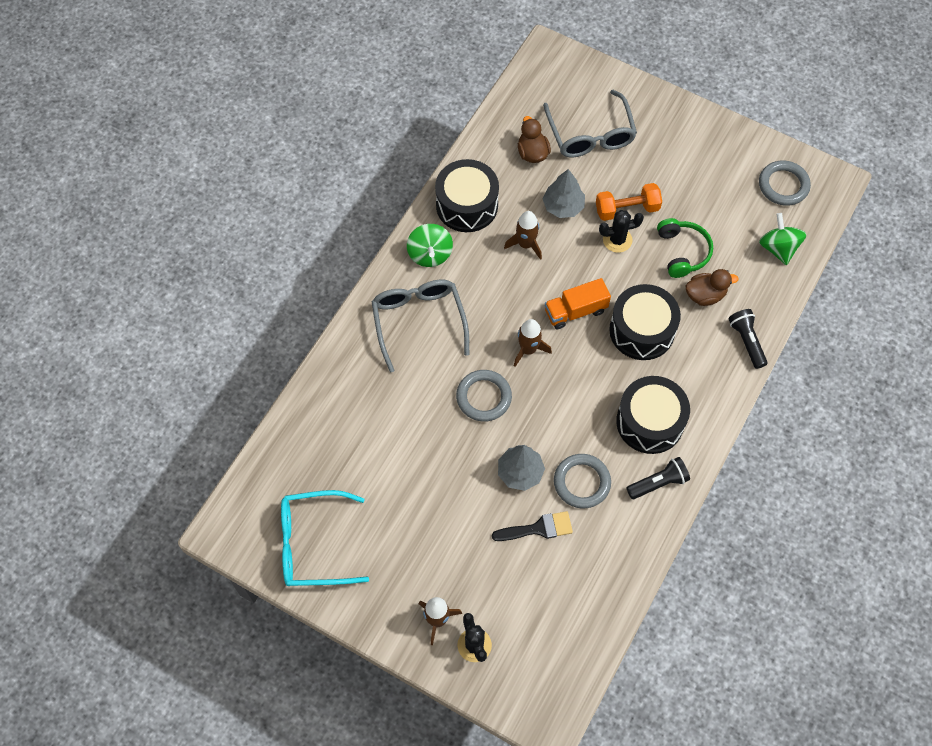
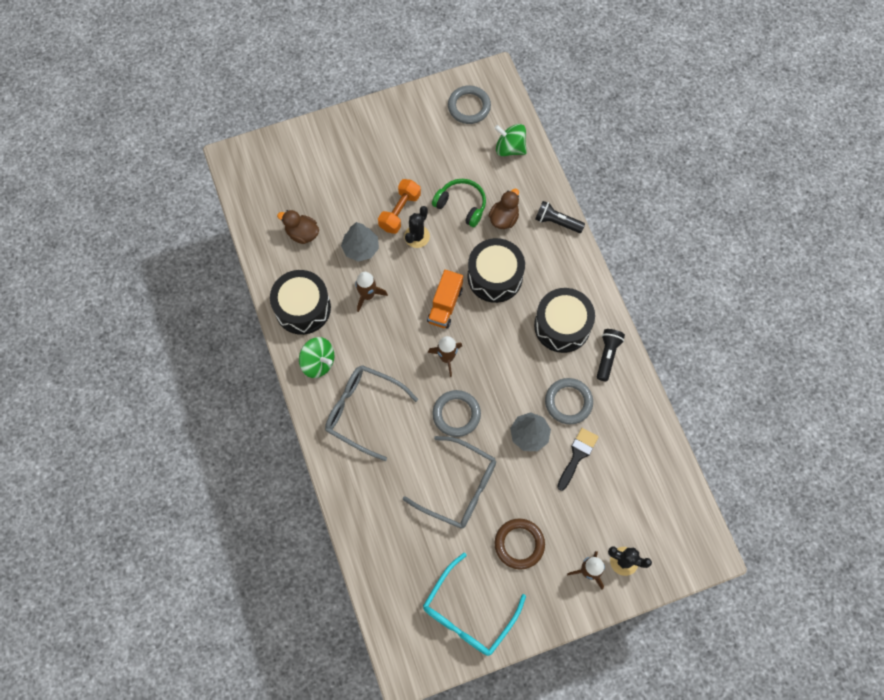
camera: 50 degrees left, 5 degrees up
grey glasses [543,90,637,158] -> grey glasses moved to [403,436,496,529]
none -> brown ring [495,518,545,570]

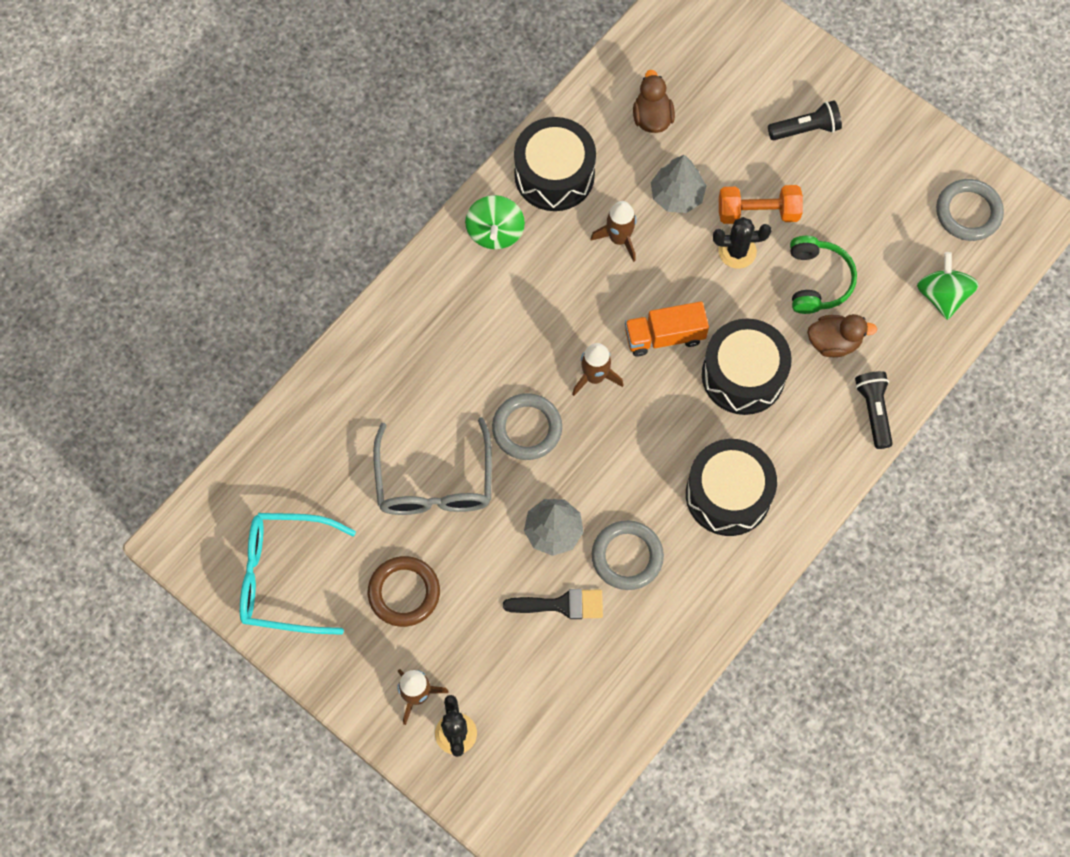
camera: 60 degrees right, 0 degrees up
grey glasses [325,365,418,461] -> none
black flashlight [597,329,625,381] -> black flashlight moved to [768,100,842,140]

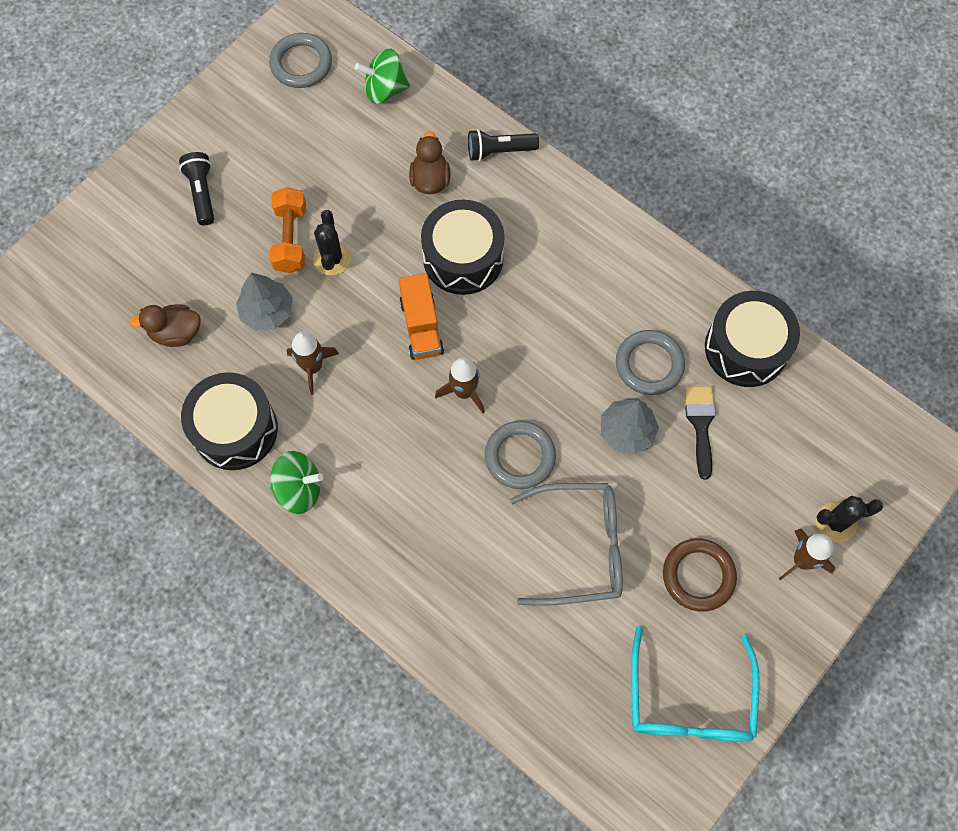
camera: 90 degrees left, 0 degrees up
black drum [686,439,777,536] -> black drum moved to [705,291,800,387]
green headphones [790,236,857,314] -> none

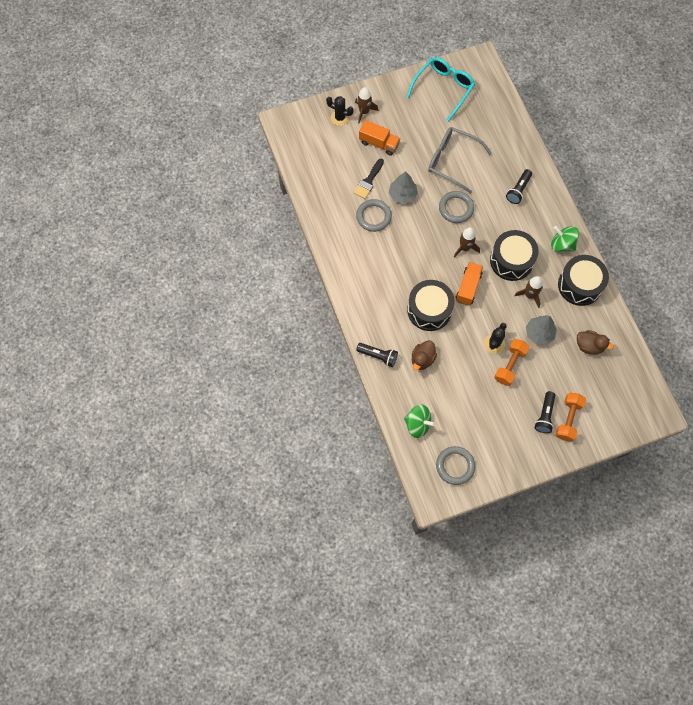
camera: 150 degrees left, 0 degrees up
brown ring [663,539,737,612] -> none
black drum [705,291,800,387] -> black drum moved to [490,230,539,281]
none -> orange truck [359,120,400,156]
none -> black flashlight [506,169,532,204]
none -> orange dumbbell [555,392,586,442]

